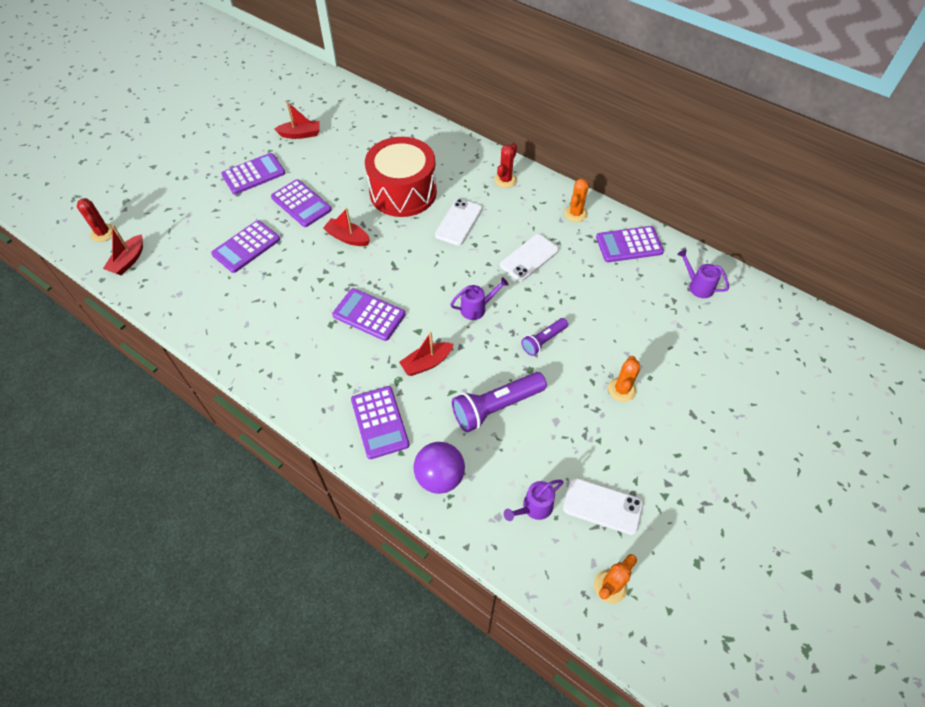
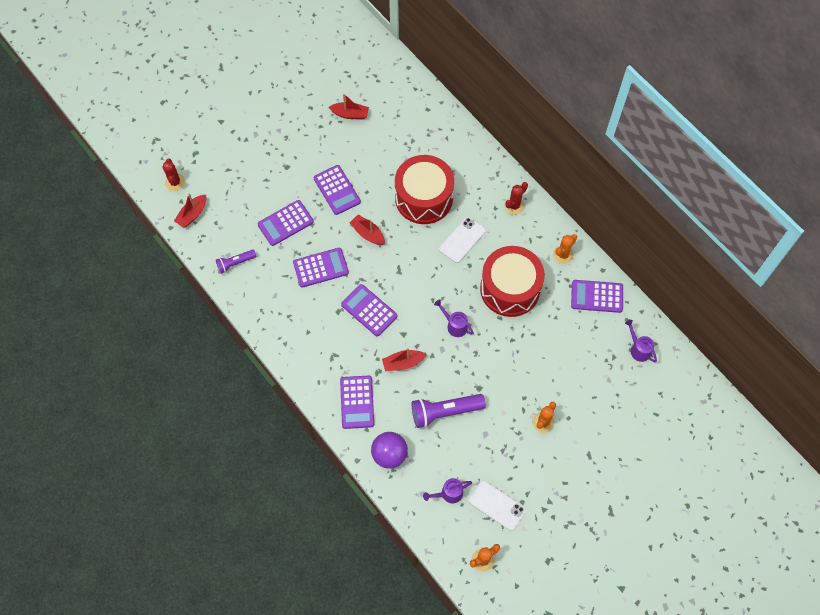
camera: 15 degrees right, 10 degrees up
purple calculator [221,153,285,194] -> purple calculator moved to [293,248,349,288]
purple watering can [450,277,509,320] -> purple watering can turned 135 degrees counterclockwise [434,300,474,337]
white phone [500,234,559,281] -> red drum [480,246,545,317]
purple flashlight [521,318,568,356] -> purple flashlight moved to [216,249,257,274]

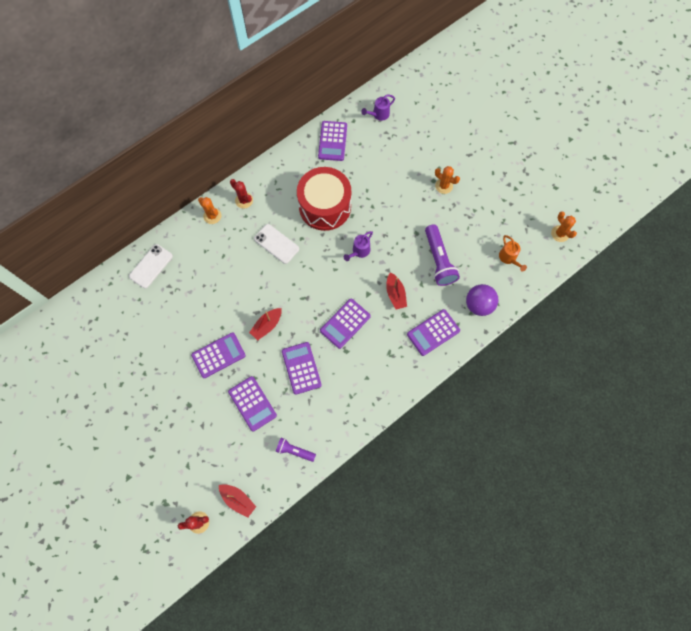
camera: 90 degrees left, 5 degrees up
purple flashlight [216,249,257,274] -> purple flashlight turned 135 degrees clockwise [276,438,316,462]
red boat [328,94,369,119] -> none
purple calculator [340,375,374,429] -> purple calculator turned 150 degrees clockwise [407,309,460,356]
red drum [395,155,454,224] -> none
purple watering can [423,478,472,503] -> orange watering can [499,235,527,271]
white phone [469,480,526,531] -> white phone moved to [129,244,173,288]
orange cactus [553,234,577,264] -> orange cactus moved to [198,197,222,224]

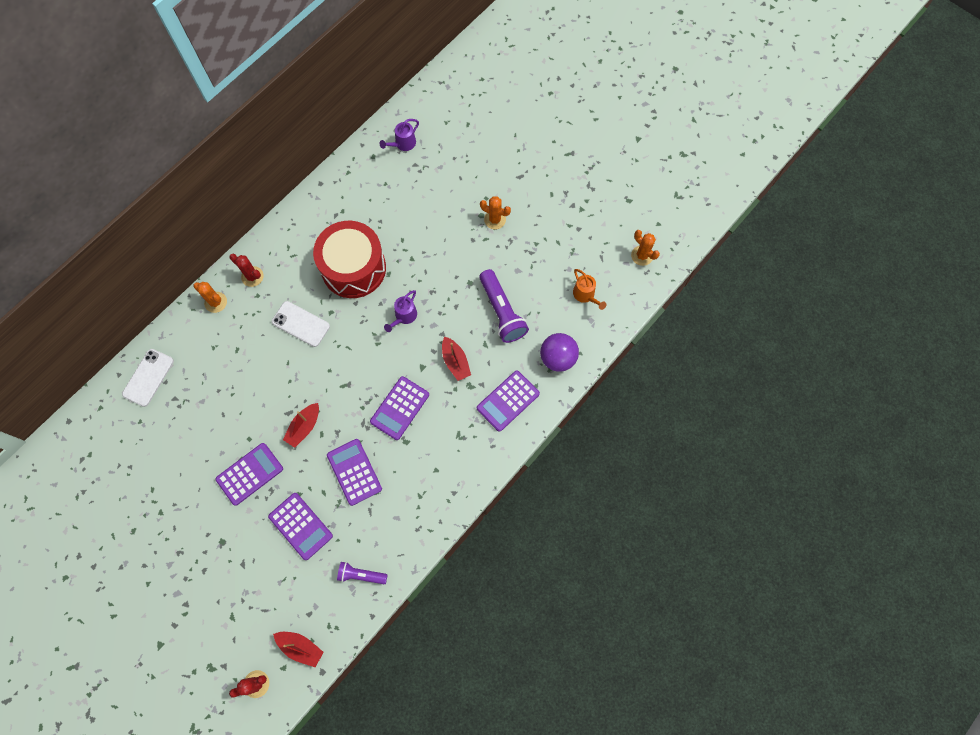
camera: 10 degrees left, 0 degrees up
purple calculator [318,121,347,161] -> none

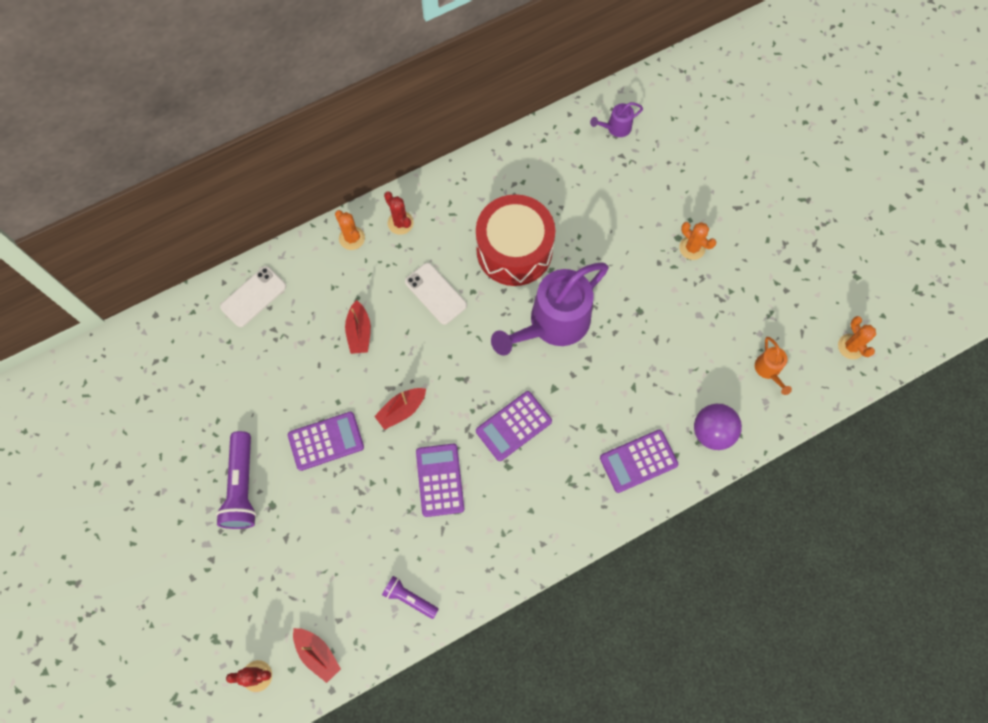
camera: 20 degrees right, 0 degrees up
purple calculator [268,493,333,560] -> none
purple watering can [384,290,417,332] -> purple watering can [491,263,609,356], size x2.32
red boat [442,336,471,381] -> red boat moved to [345,300,371,354]
purple flashlight [479,269,529,343] -> purple flashlight moved to [216,431,257,529]

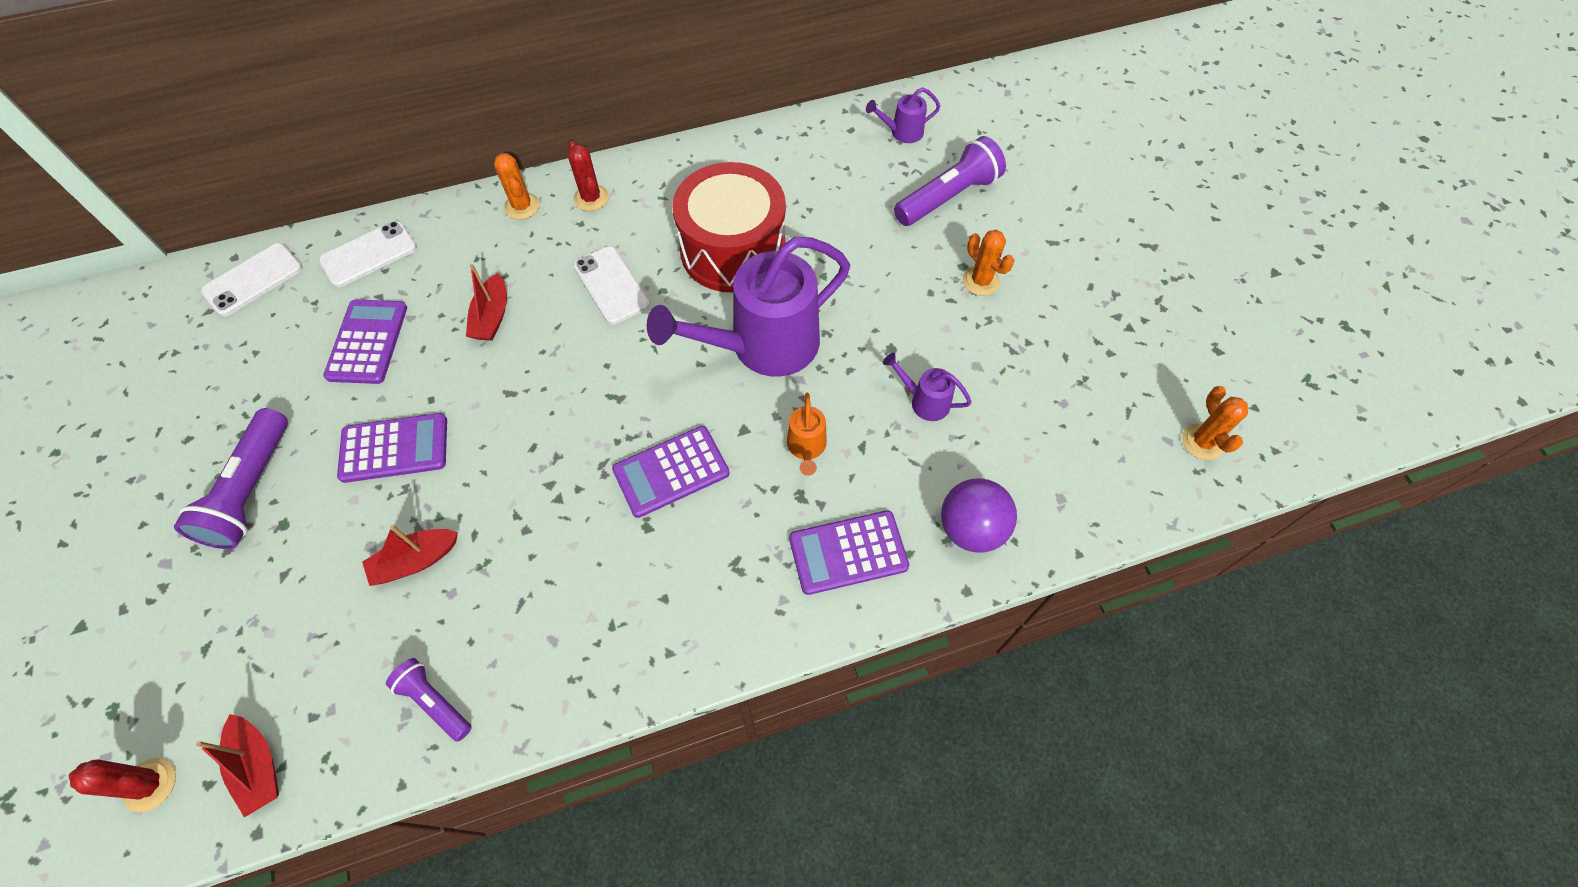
camera: 10 degrees right, 10 degrees down
red boat [374,388,426,430] -> red boat moved to [362,525,458,586]
purple calculator [416,444,464,517] -> purple calculator moved to [323,299,407,384]
orange watering can [755,337,792,395] -> orange watering can moved to [787,393,827,476]
none -> white phone [201,243,302,317]
none -> purple watering can [883,353,972,421]
none -> purple flashlight [894,136,1006,226]

